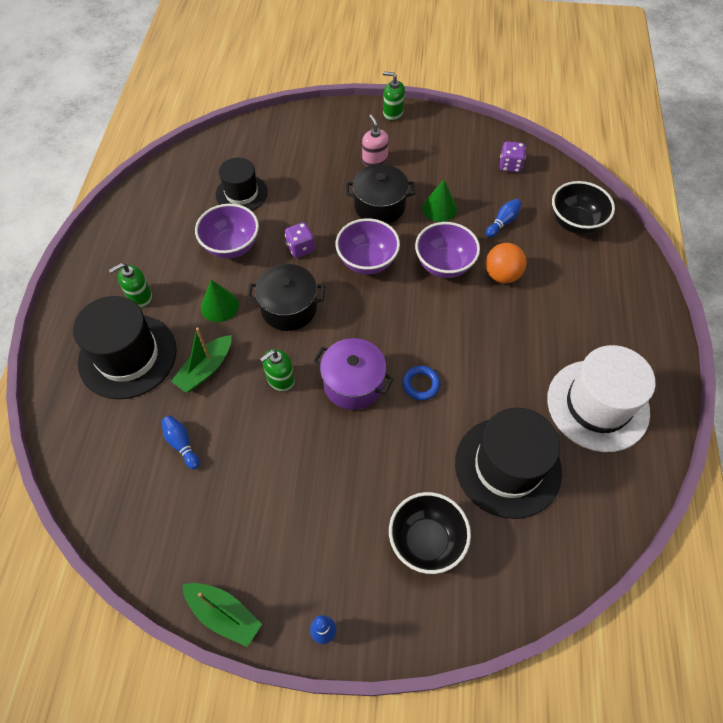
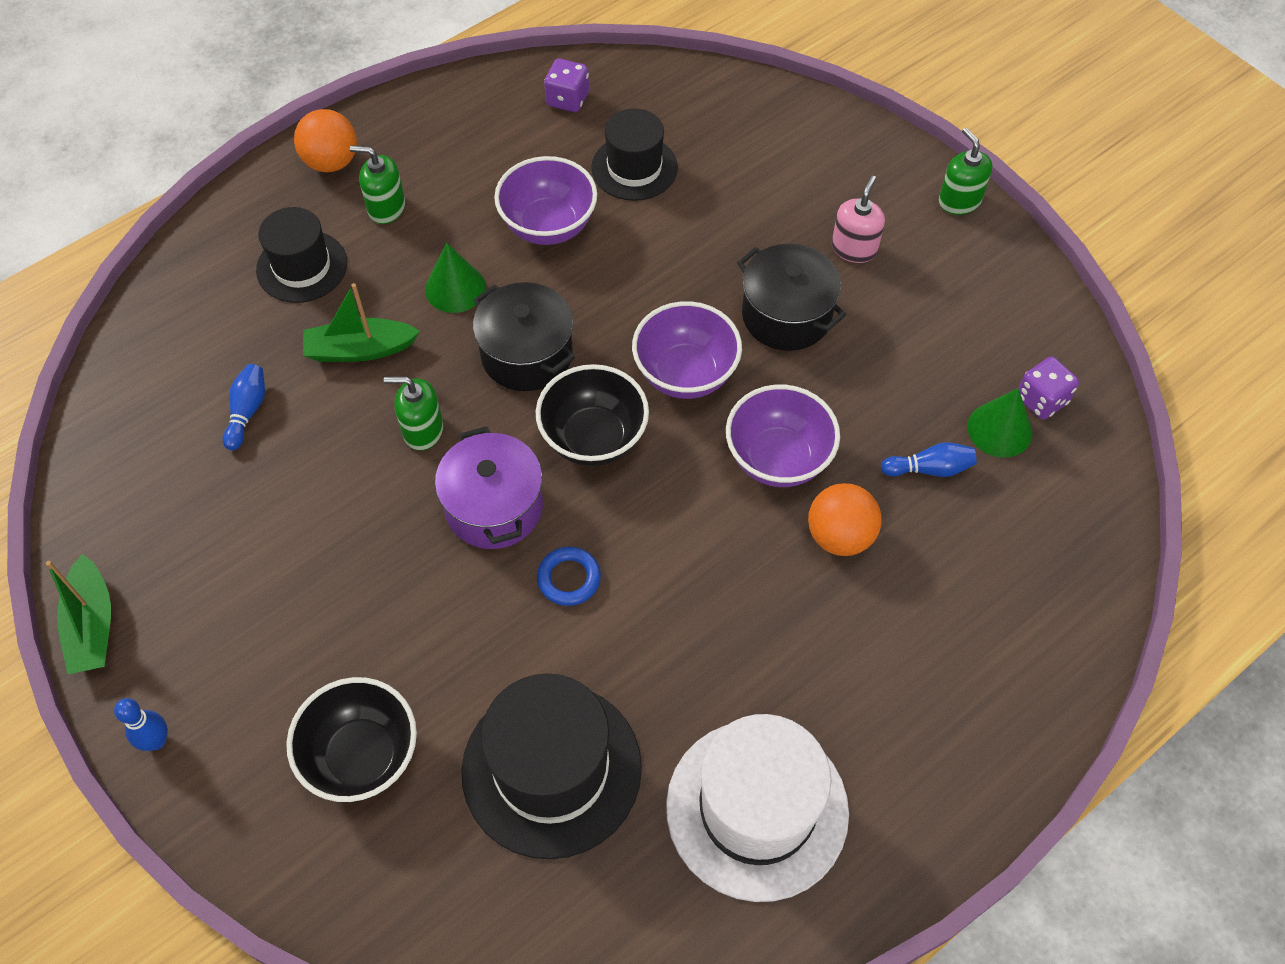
camera: 45 degrees right, 0 degrees up
black hat [73,296,177,399] -> black hat [256,207,347,303], size x0.62
purple dice [285,222,315,258] -> purple dice moved to [544,59,589,112]
green cone [422,179,457,222] -> green cone moved to [967,388,1032,458]
black bowl [552,181,615,234] -> black bowl moved to [536,364,649,466]
none -> orange ball [294,109,357,172]

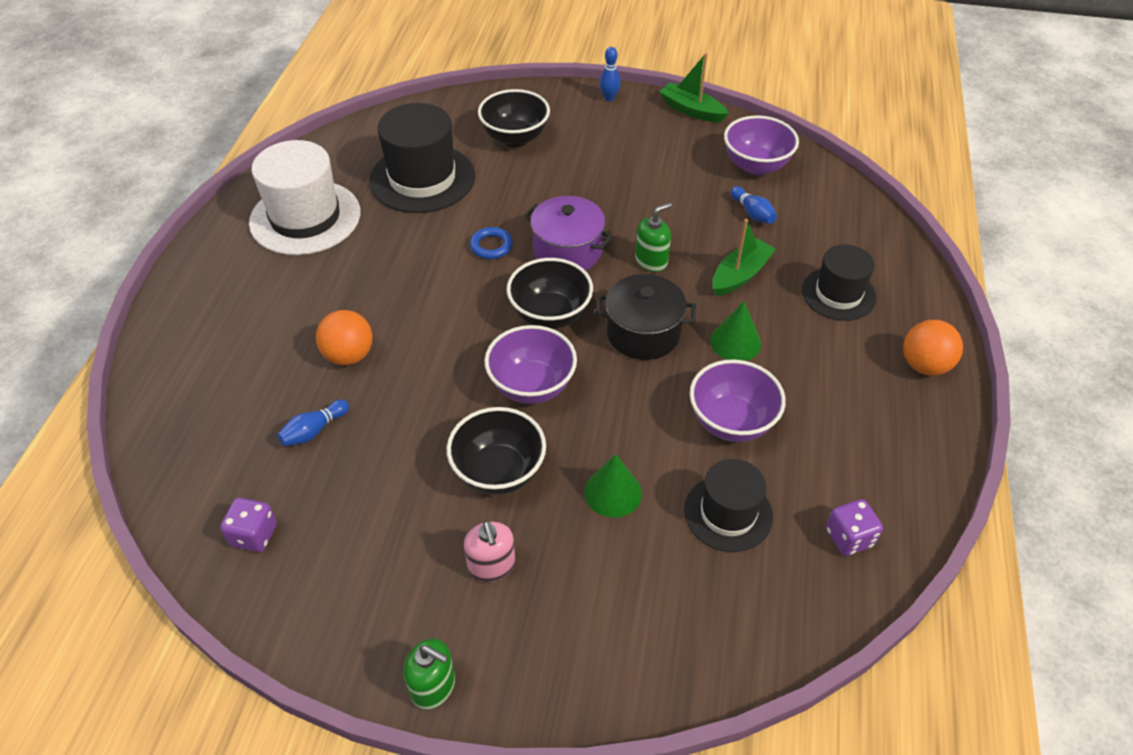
camera: 140 degrees right, 10 degrees down
green soap dispenser [350,146,405,224] -> none
purple bowl [726,385,840,487] -> purple bowl moved to [724,115,799,175]
black pot [737,244,846,351] -> black bowl [447,407,546,495]
green cone [967,388,1032,458] -> green cone moved to [584,454,642,518]

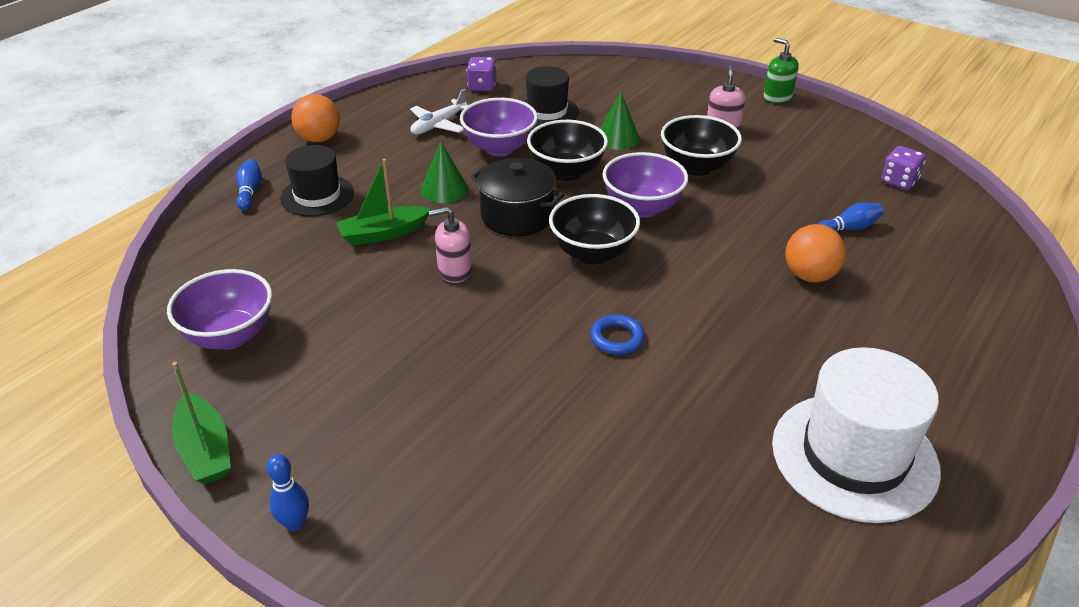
camera: 155 degrees left, 10 degrees down
black hat [369,103,475,213] -> none
black bowl [478,89,550,147] -> black bowl moved to [527,120,608,181]
purple pot [524,196,613,271] -> none
green soap dispenser [635,203,672,272] -> pink soap dispenser [429,207,472,283]
blue bowling pin [730,186,777,224] -> blue bowling pin moved to [236,159,262,211]
none -> white plane [410,89,469,134]

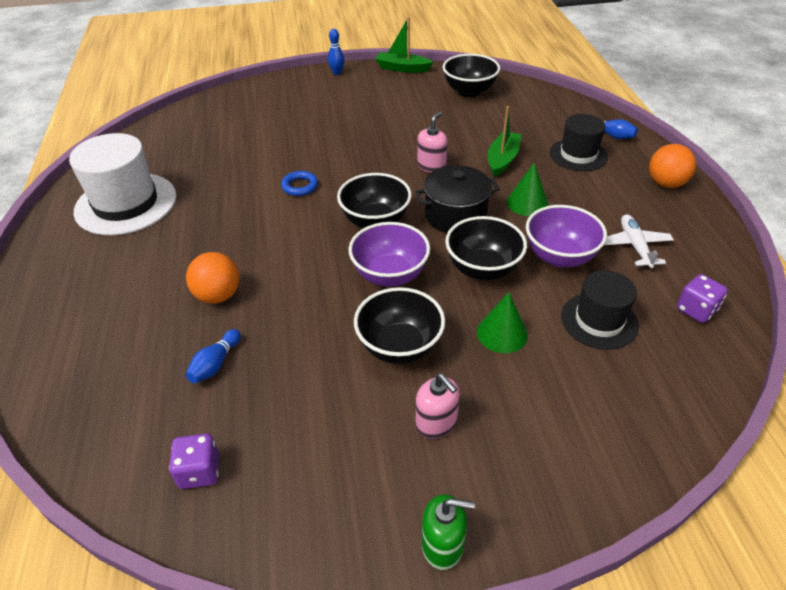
camera: 135 degrees right, 5 degrees up
purple bowl [167,269,272,350] -> black bowl [442,54,500,97]

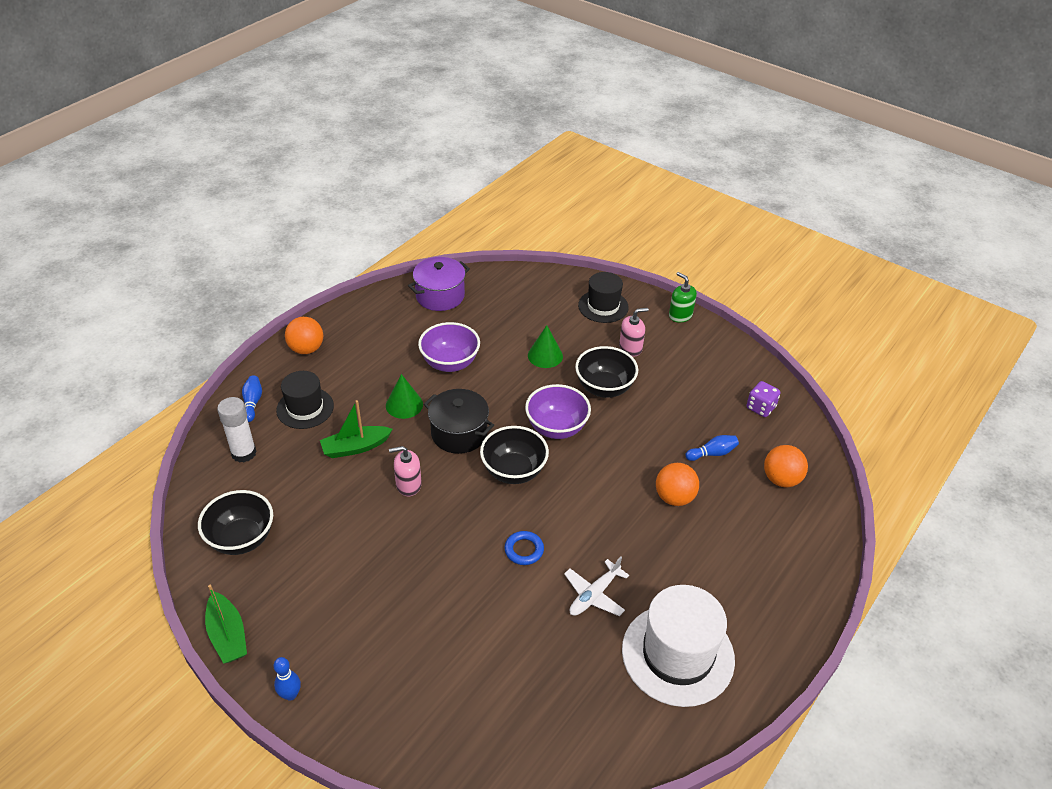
camera: 135 degrees left, 0 degrees up
pink soap dispenser [415,373,460,439] -> pink soap dispenser turned 60 degrees clockwise [619,308,649,356]
black bowl [445,216,527,280] -> none
black hat [561,270,639,350] -> black hat moved to [578,272,629,323]
white plane [604,214,674,268] -> white plane moved to [564,557,629,616]
purple dice [677,274,728,323] -> purple pot [408,257,470,311]
none -> white glue stick [217,397,257,463]
none -> orange ball [764,445,808,487]

